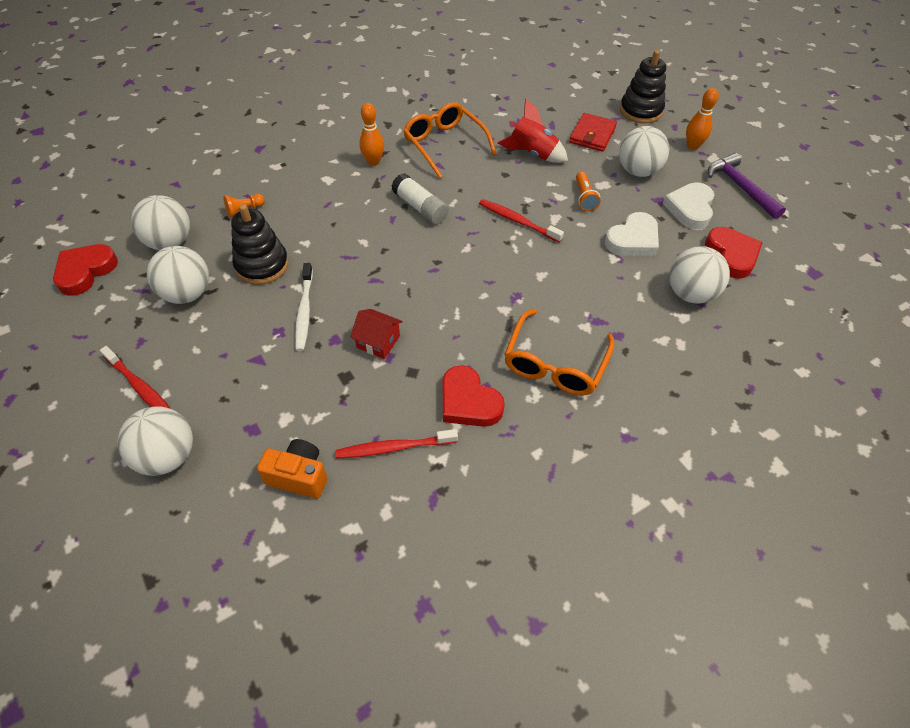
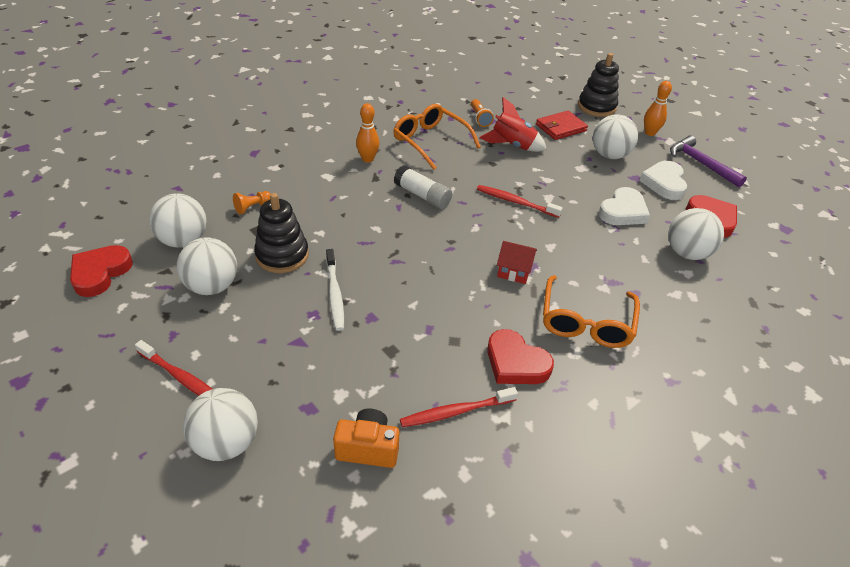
camera: 10 degrees left, 10 degrees down
red house [350,309,403,359] -> red house moved to [497,241,537,284]
red wallet [569,113,617,152] -> red wallet turned 45 degrees clockwise [536,111,588,140]
orange flashlight [576,172,601,211] -> orange flashlight moved to [471,99,494,127]

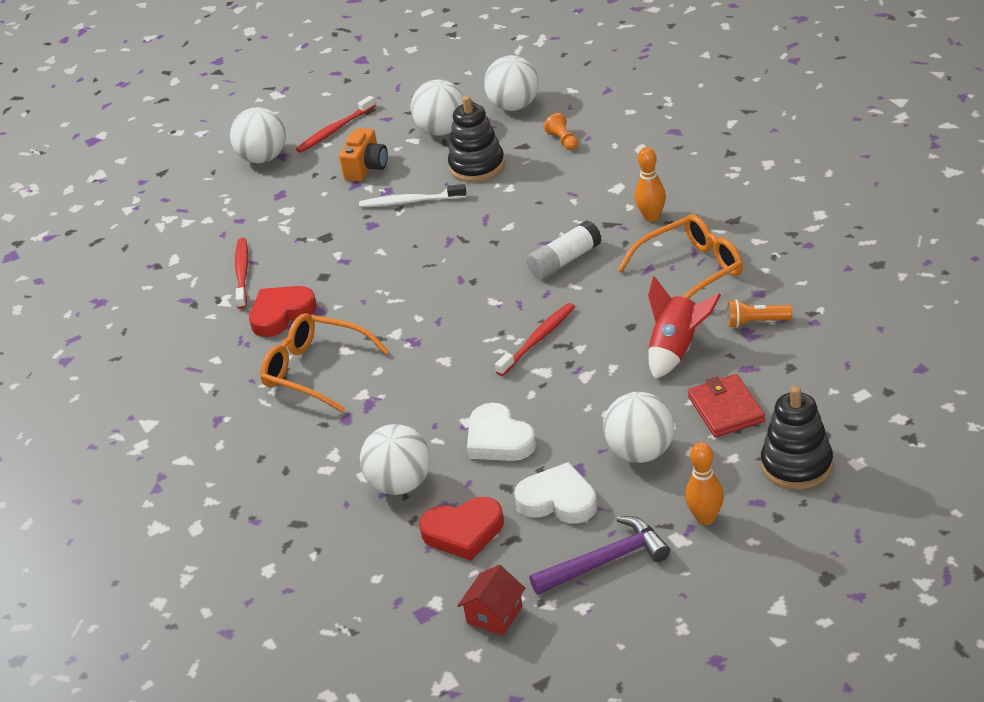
camera: 110 degrees right, 5 degrees down
red heart [70,245,133,297] -> none
orange camera [333,408,400,468] -> orange camera moved to [339,128,388,181]
red house [497,241,537,284] -> red house moved to [457,565,525,636]

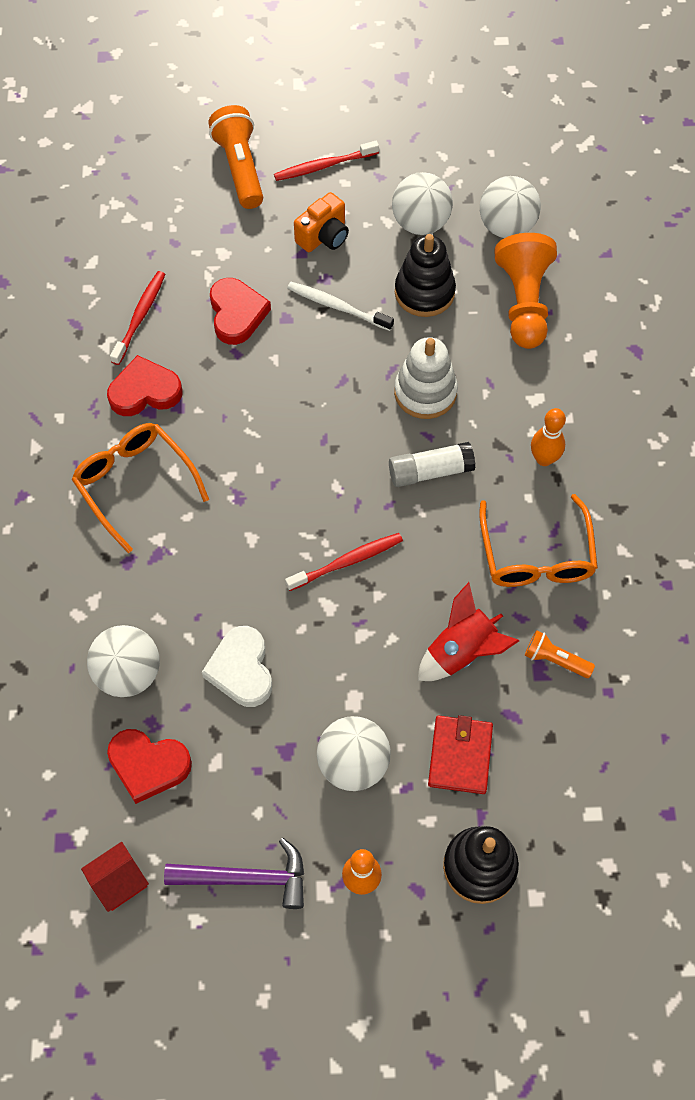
camera: 20 degrees right, 25 degrees up
white ball [230,107,286,163] -> orange flashlight [208,105,263,209]
white heart [514,462,597,524] -> none
orange pawn [544,113,578,150] -> orange pawn [494,233,557,349], size x2.33
orange glasses [617,214,743,299] -> orange glasses turned 90 degrees clockwise [479,494,598,587]
none -> red heart [210,278,271,345]
none -> white stacking toy [394,337,458,419]

